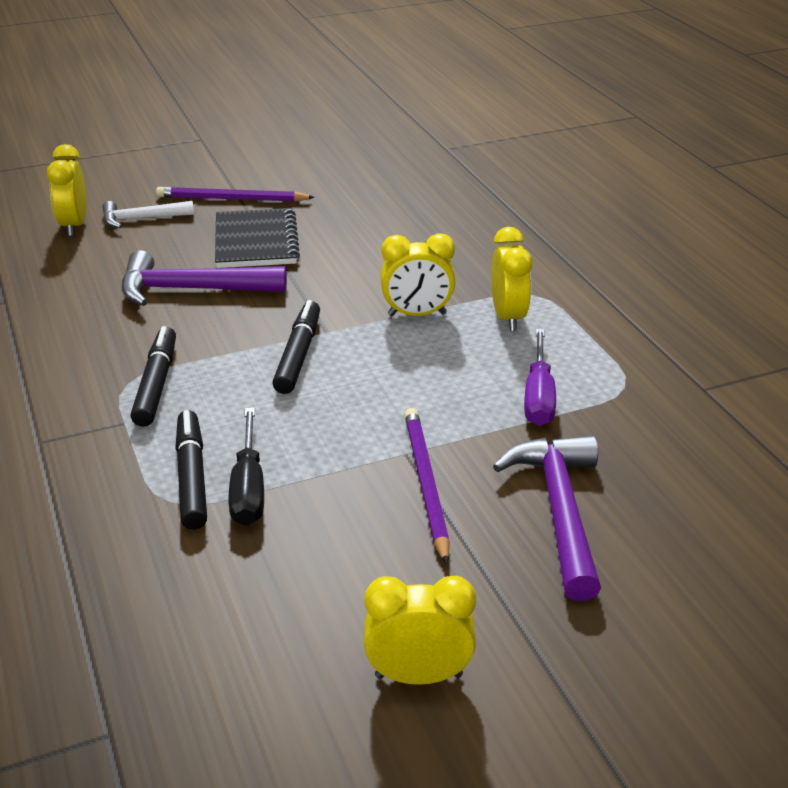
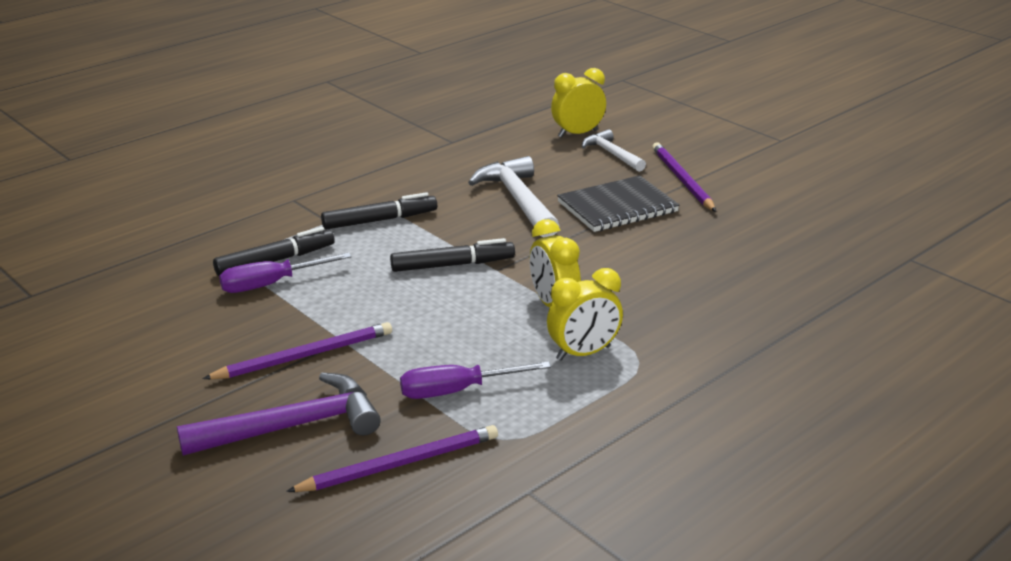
camera: 70 degrees right, 5 degrees down
purple hammer [122,250,287,306] -> white hammer [468,156,559,238]
black screwdriver [228,408,264,526] -> purple screwdriver [219,253,352,293]
yellow clock [364,576,476,685] -> none
none -> purple pencil [286,425,498,492]

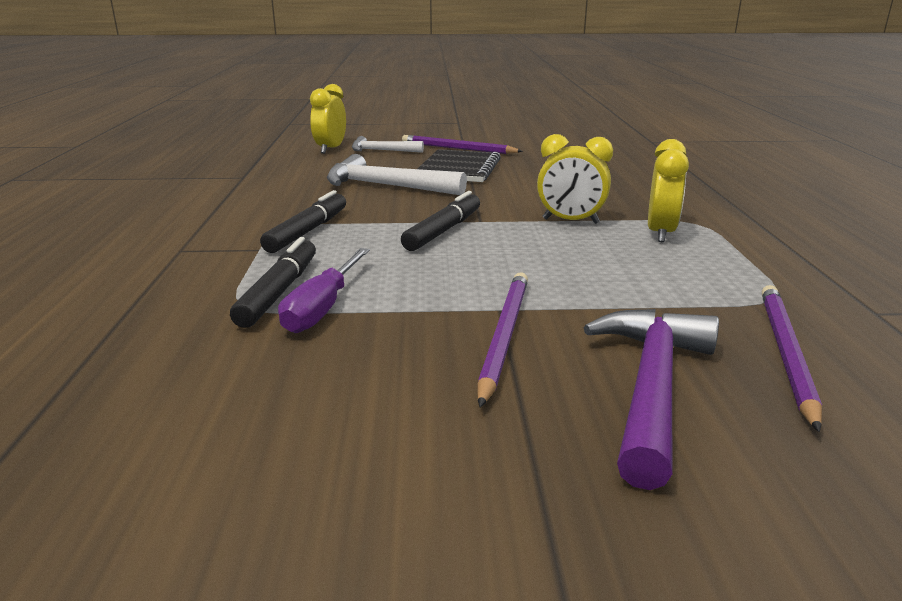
camera: 50 degrees left, 5 degrees down
purple screwdriver [400,361,551,399] -> none

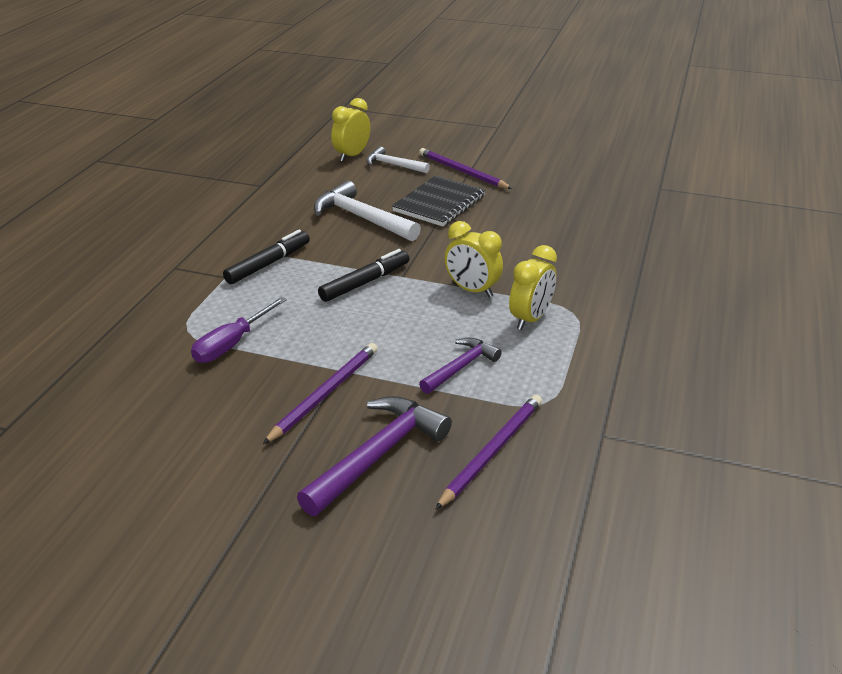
camera: 20 degrees right, 10 degrees up
black marker [230,237,316,328] -> none
none -> purple hammer [419,338,502,394]

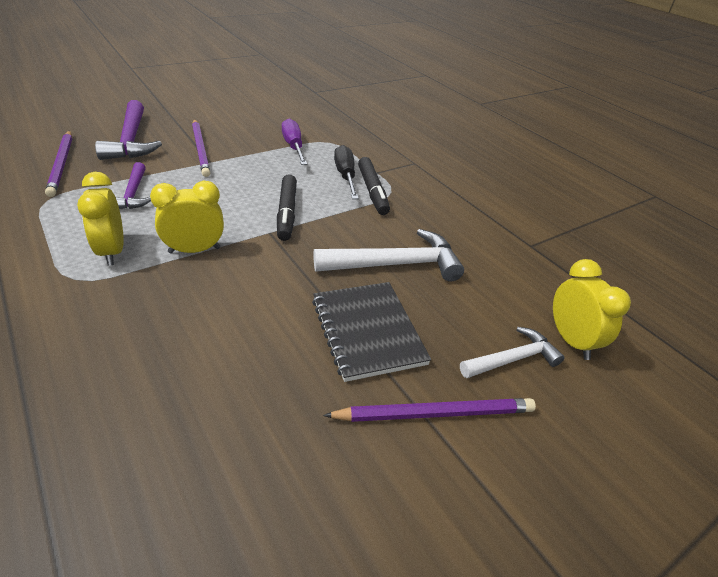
camera: 125 degrees right, 5 degrees up
none -> black screwdriver [334,145,359,199]

